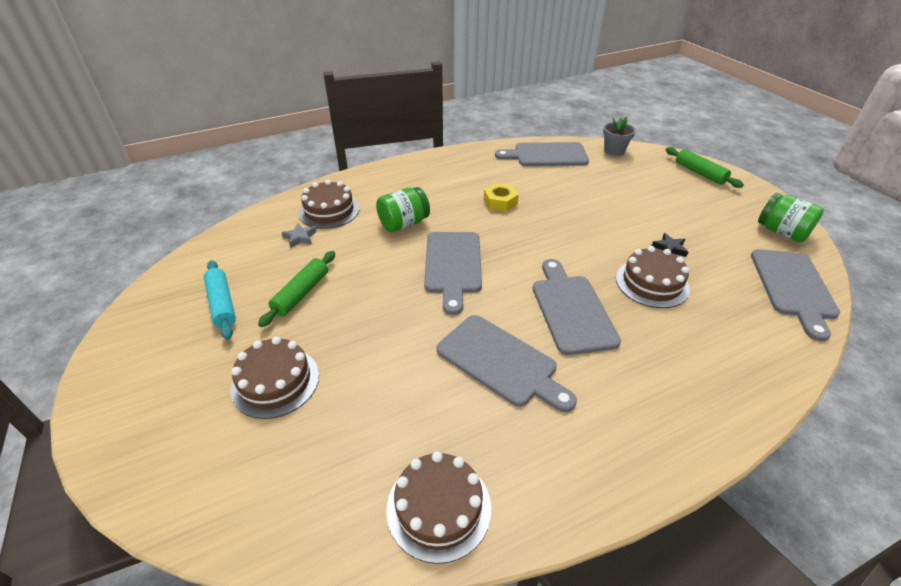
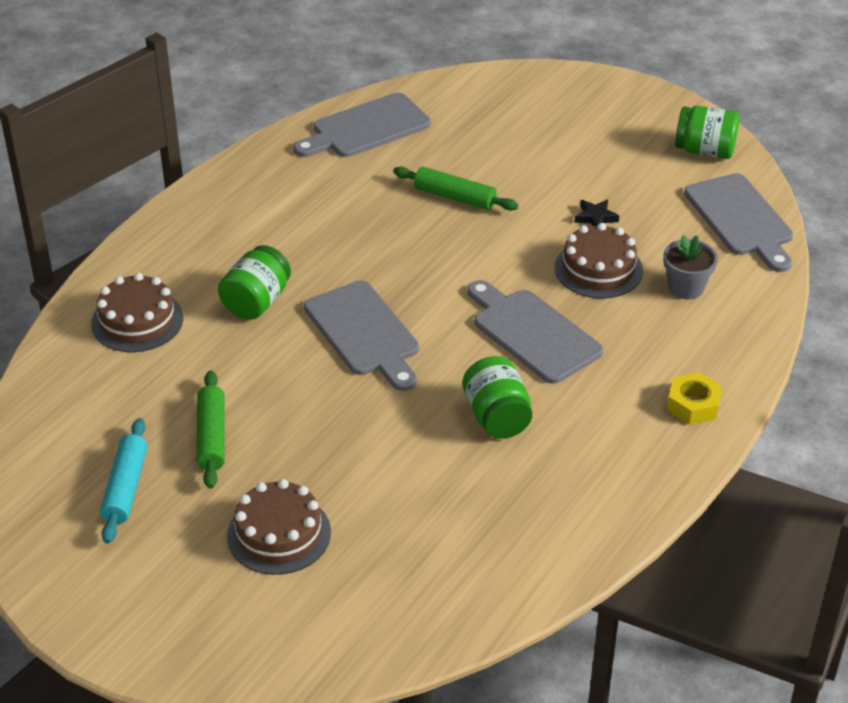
camera: 30 degrees left, 0 degrees up
turquoise rolling pin [204,260,236,340] -> turquoise rolling pin turned 60 degrees clockwise [100,418,147,543]
grey star [281,223,316,248] -> none
brown cake [386,451,491,564] -> none
grey cutting board [437,315,577,412] -> green jar [463,356,532,439]
yellow nut [484,183,519,212] -> yellow nut moved to [667,372,722,425]
grey flower pot [603,117,636,156] -> grey flower pot moved to [663,235,718,299]
green rolling pin [666,147,744,188] -> green rolling pin moved to [393,166,519,211]

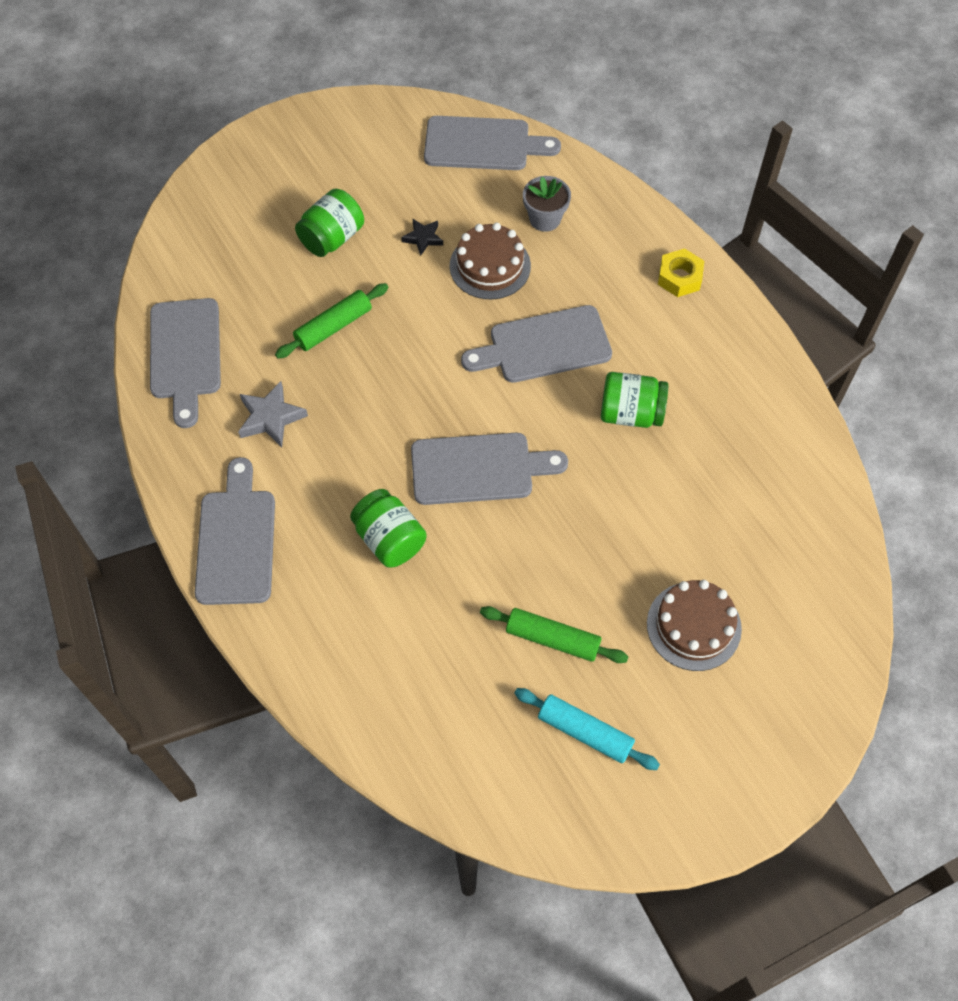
camera: 65 degrees left, 20 degrees up
brown cake [91,273,183,352] -> none
green jar [675,106,740,159] -> green jar moved to [295,189,364,257]
none -> grey cutting board [195,457,275,605]
none -> grey star [238,381,308,447]

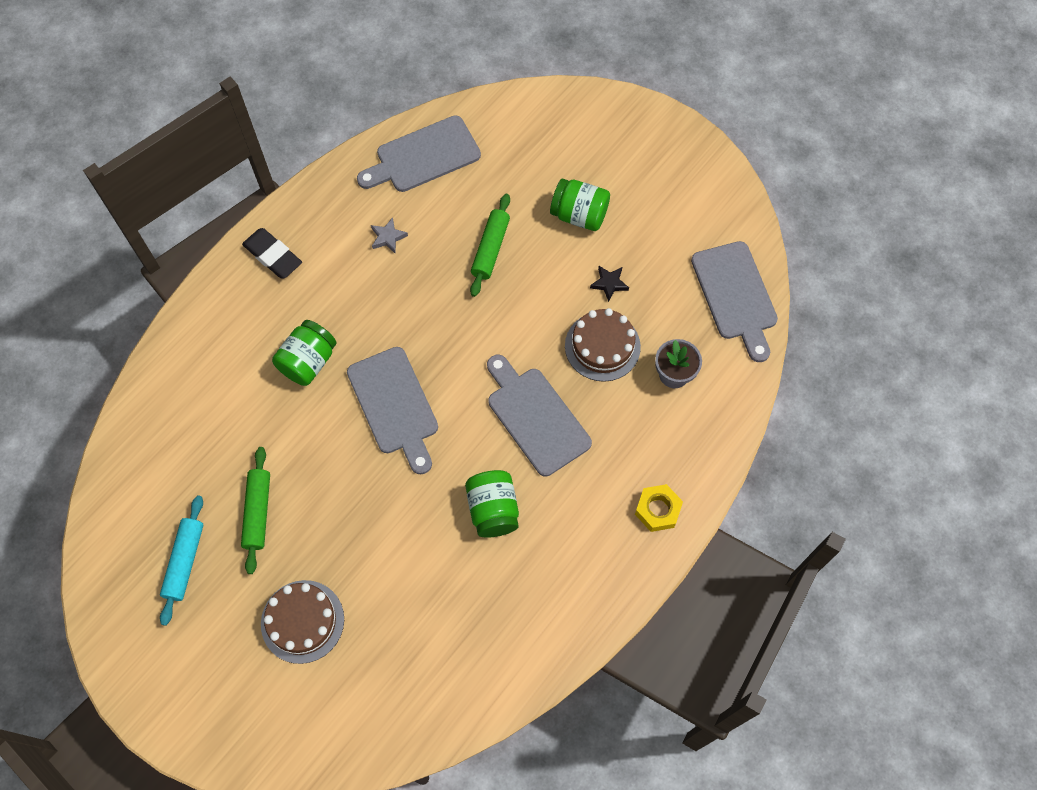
camera: 70 degrees right, 5 degrees up
grey cutting board [195,457,275,605] -> black eraser [242,228,302,278]
grey star [238,381,308,447] -> grey star [371,217,408,253], size x0.64
green rolling pin [275,283,388,359] -> green rolling pin turned 75 degrees clockwise [470,194,510,297]

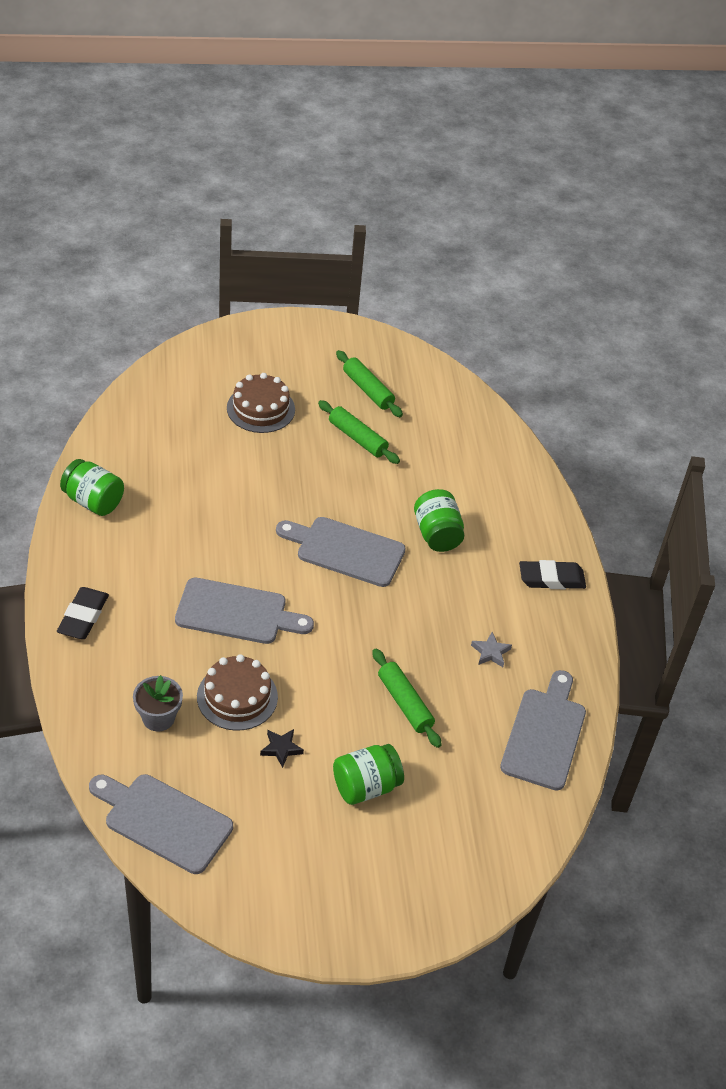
camera: 130 degrees right, 20 degrees down
turquoise rolling pin [160,495,204,626] -> green rolling pin [336,350,403,417]
green jar [465,470,519,538] -> green jar moved to [60,459,124,516]
yellow nut [635,484,683,532] -> black eraser [57,587,109,639]

